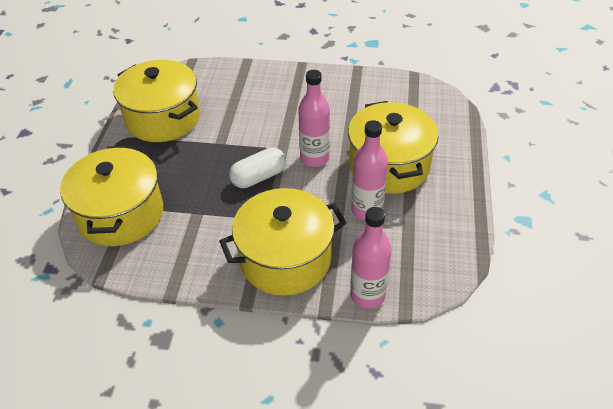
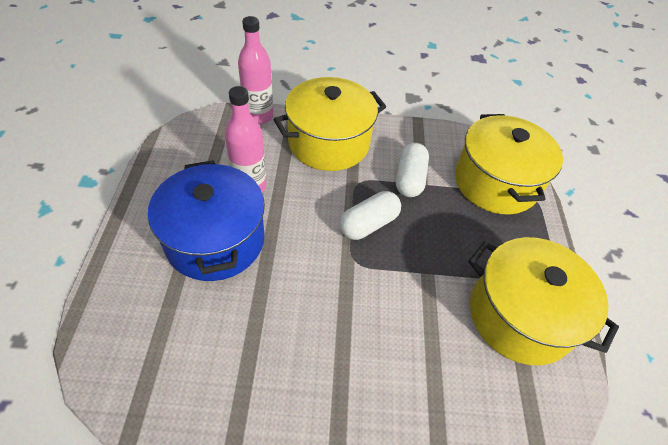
camera: 170 degrees right, 5 degrees up
pink bottle [298,70,330,167] -> none
yellow pot [348,101,439,194] -> blue pot [148,160,265,281]
none -> white capsule [396,143,429,197]

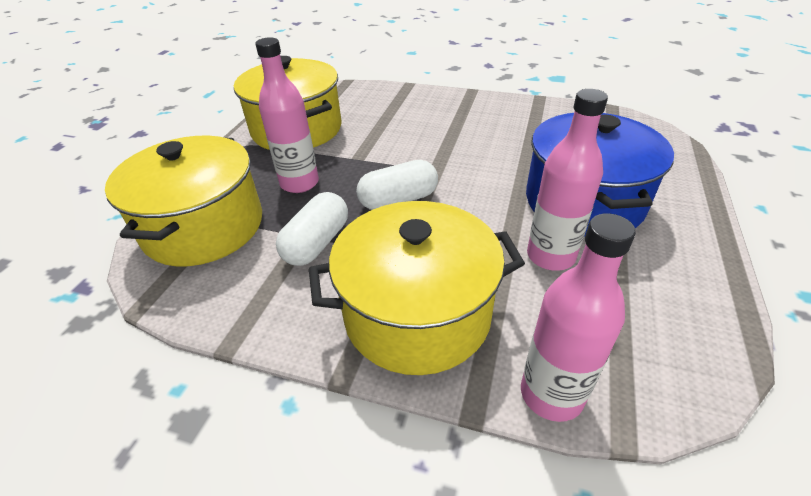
camera: 160 degrees left, 10 degrees down
none -> pink bottle [255,37,319,193]

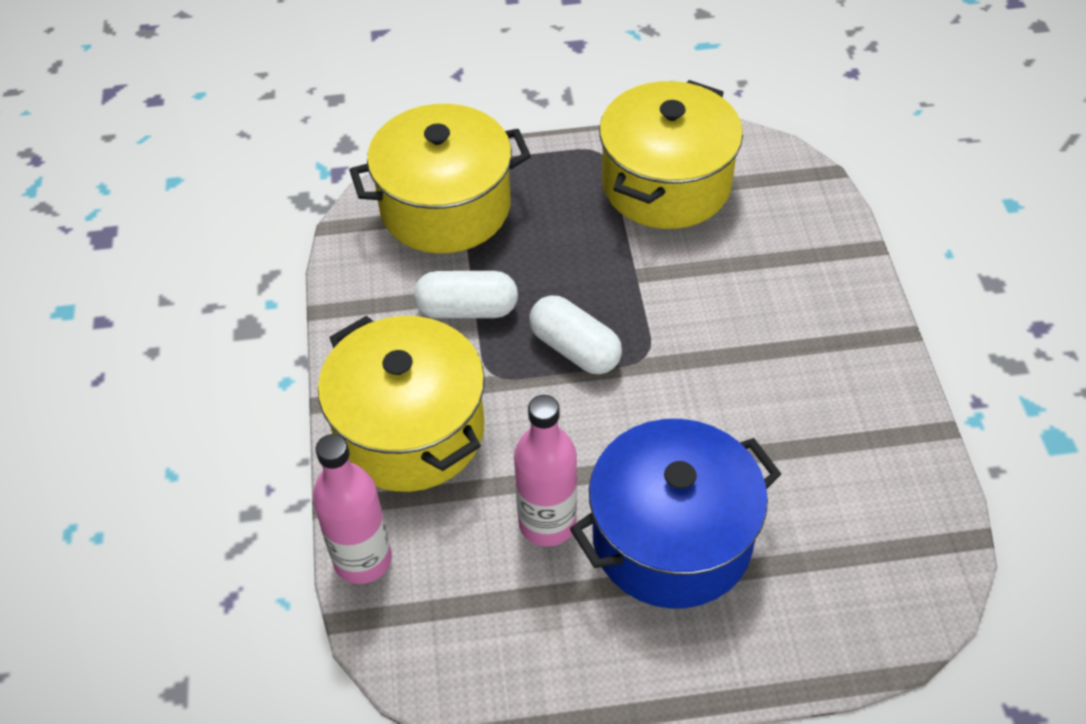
camera: 65 degrees right, 10 degrees up
pink bottle [255,37,319,193] -> none

